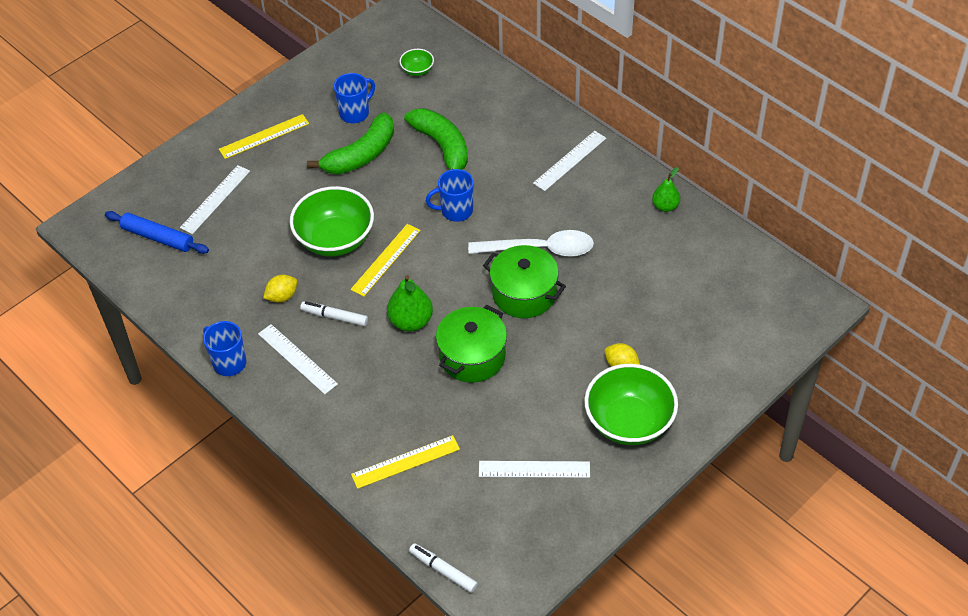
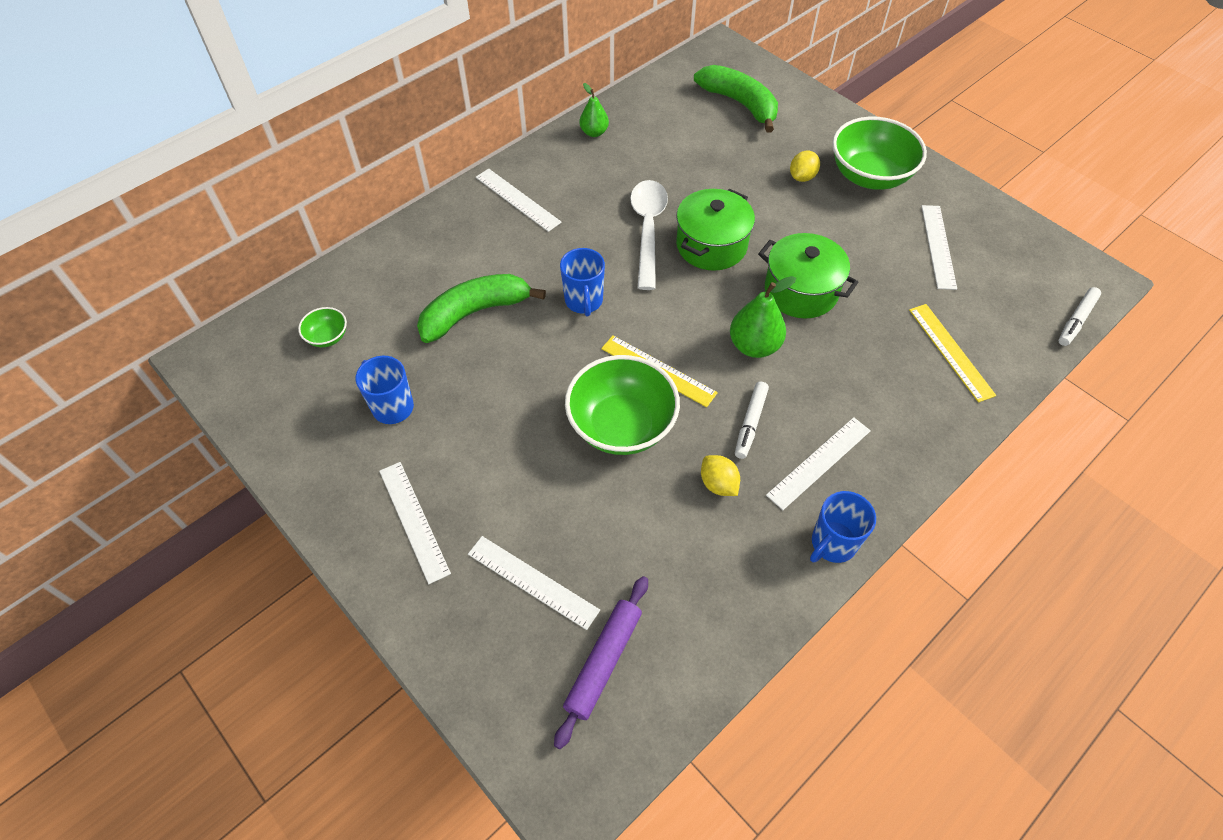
camera: 90 degrees left, 5 degrees up
blue rolling pin [105,211,209,254] -> purple rolling pin [554,576,648,749]
yellow ruler [219,114,309,159] -> white ruler [379,462,451,584]
green banana [307,112,394,174] -> green banana moved to [694,65,778,133]

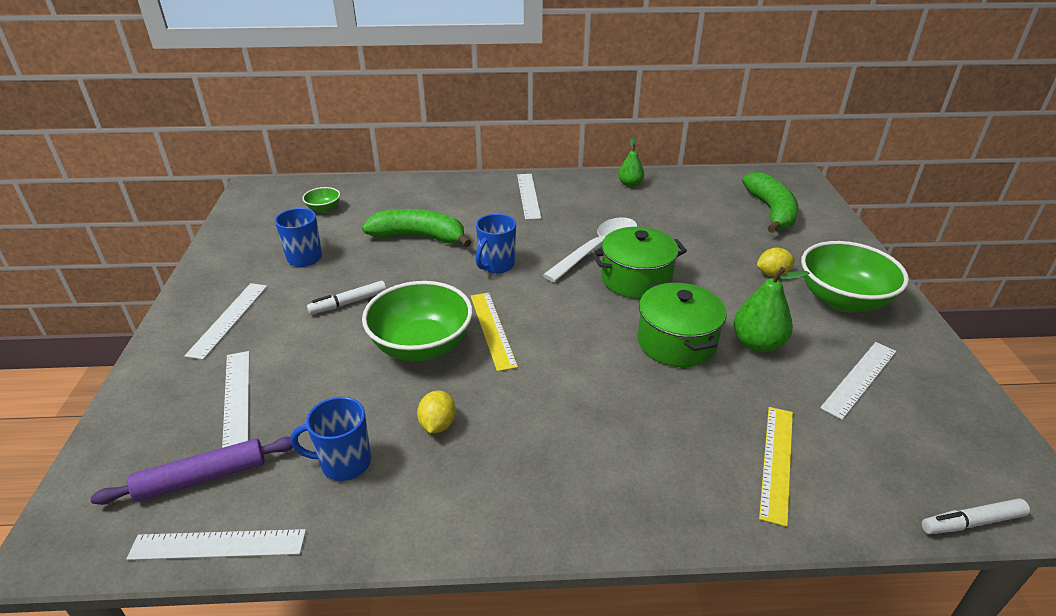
camera: 40 degrees right, 20 degrees down
green pear [730,276,796,358] -> green pear moved to [733,267,809,352]
white marker [735,381,769,459] -> white marker moved to [307,281,386,315]
white ruler [766,417,871,510] -> white ruler moved to [127,529,306,560]
blue mug [810,491,876,563] -> blue mug moved to [291,397,371,481]

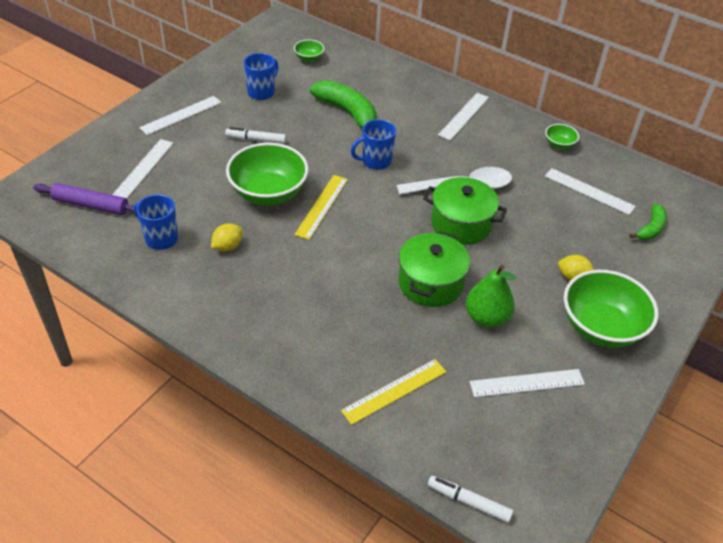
camera: 35 degrees right, 10 degrees up
white ruler [127,529,306,560] -> white ruler moved to [545,168,636,215]
green pear [618,138,644,187] -> green bowl [545,124,579,149]
green banana [742,172,798,233] -> green banana [630,204,667,240], size x0.57

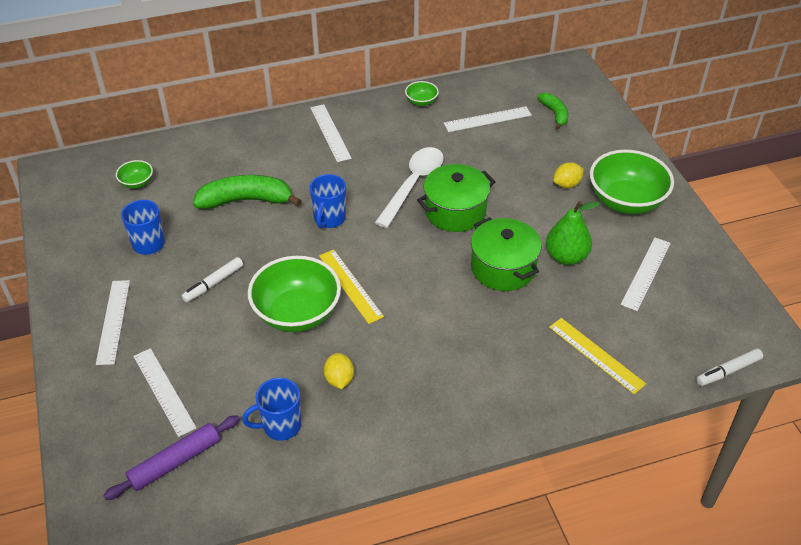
camera: 50 degrees left, 0 degrees up
yellow ruler [341,359,446,425] -> yellow ruler turned 45 degrees counterclockwise [549,318,646,394]

